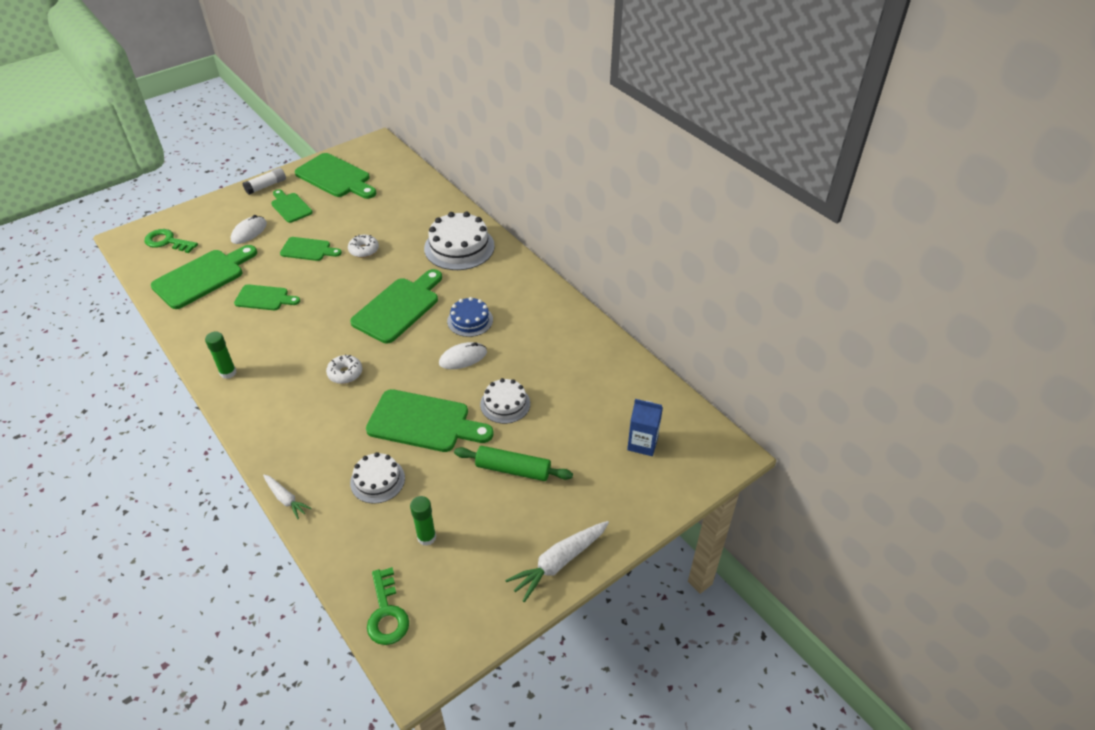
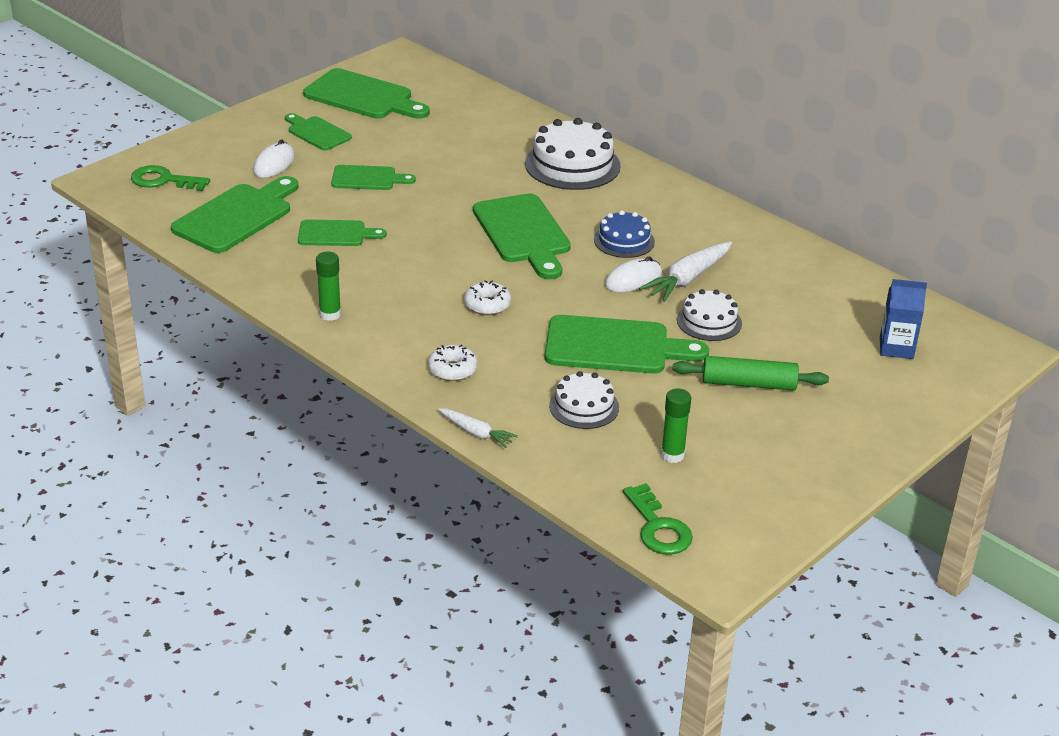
camera: 10 degrees left, 10 degrees down
white glue stick [243,168,286,195] -> none
white donut [348,234,379,258] -> white donut moved to [428,344,478,381]
green cutting board [350,269,442,343] -> green cutting board turned 135 degrees clockwise [473,194,571,279]
white carrot [505,521,609,602] -> white carrot moved to [639,241,732,302]

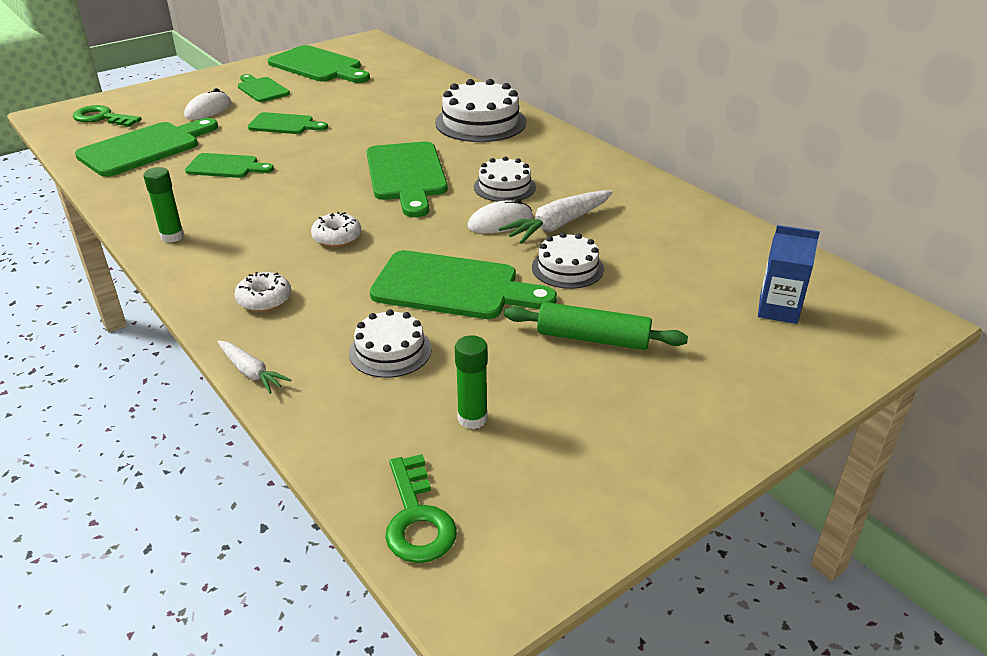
camera: 10 degrees right, 0 degrees up
blue cake [594,210,655,258] -> white cake [474,156,536,202]

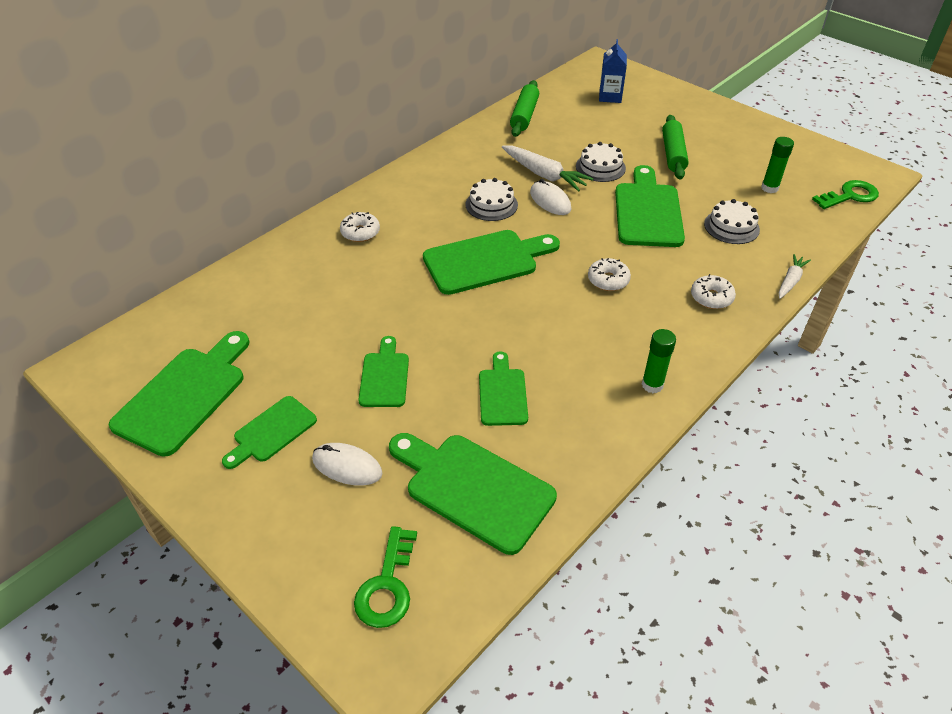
camera: 100 degrees left, 10 degrees up
white cake [435,79,526,142] -> white donut [340,212,380,242]
none -> green rolling pin [510,80,539,137]

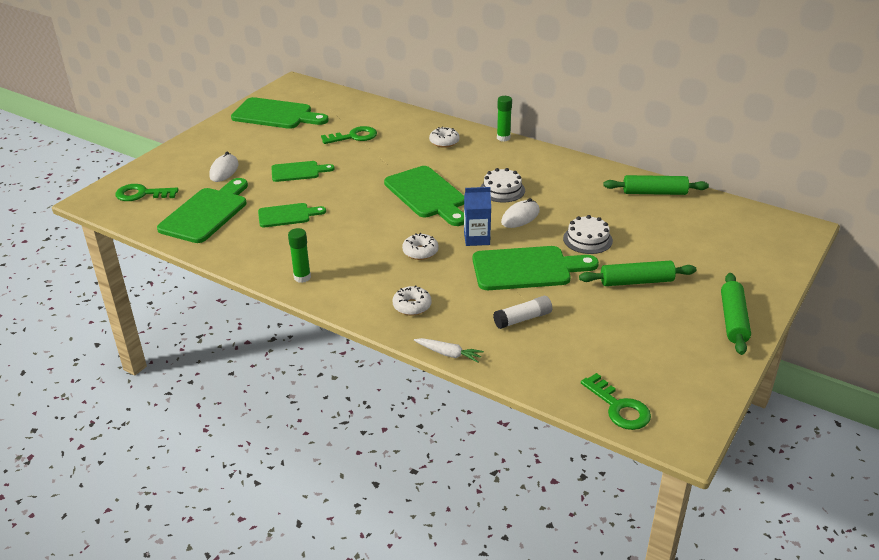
camera: 80 degrees right, 10 degrees down
green cutting board [222,396,317,469] -> none
white carrot [502,145,593,192] -> none
blue carton [599,39,627,103] -> blue carton moved to [464,187,491,246]
white cake [704,199,760,244] -> white glue stick [493,296,552,329]
green glue stick [761,137,794,193] -> green glue stick moved to [497,96,512,142]
none -> green key [321,126,377,144]
none -> green rolling pin [721,273,751,355]

